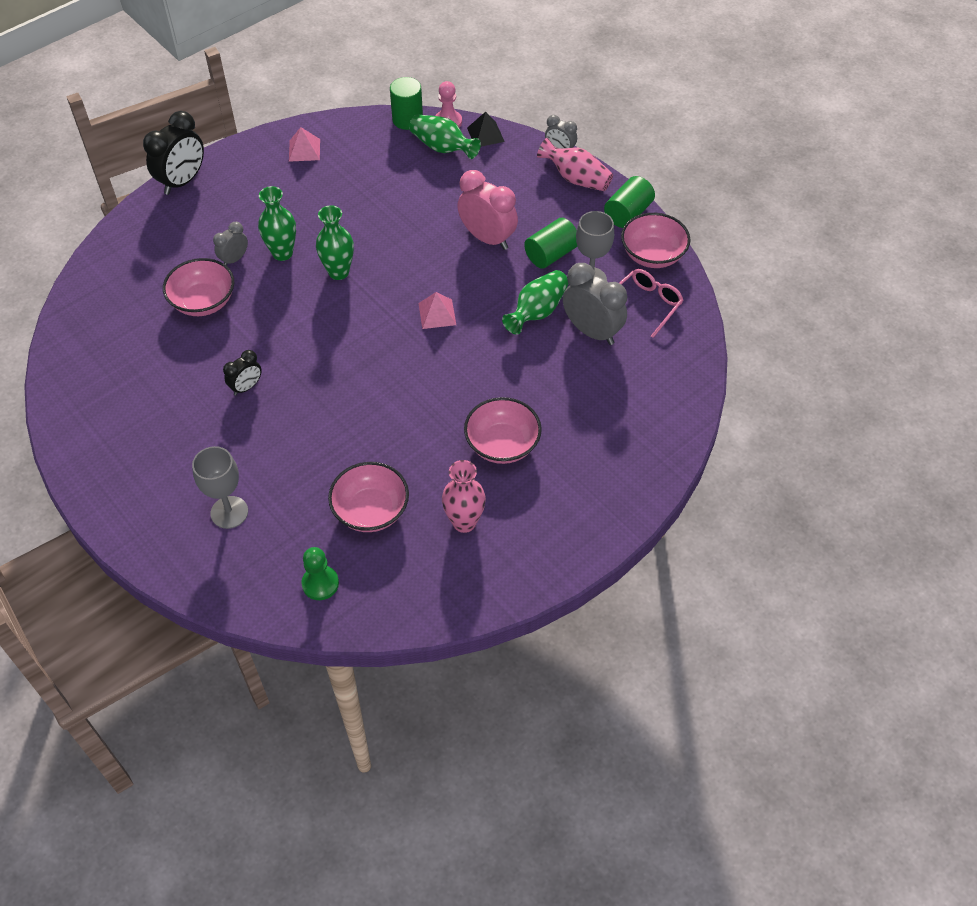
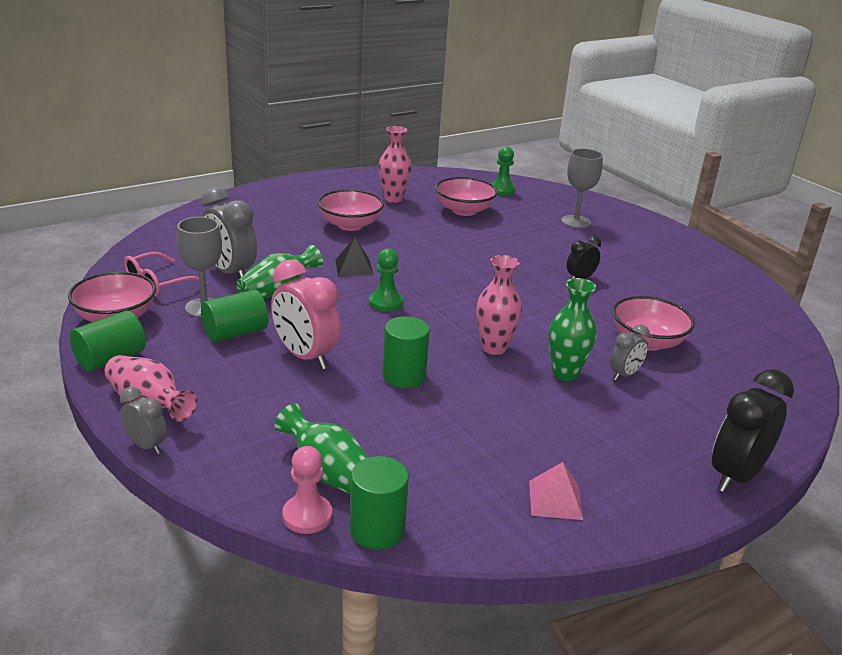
camera: 175 degrees left, 25 degrees down
green vase [316,205,354,280] -> pink vase [477,255,522,355]
pink pyramid [418,292,456,329] -> green pawn [369,248,403,312]
black pyramid [467,112,505,147] -> black pyramid moved to [335,237,373,276]
none -> green cylinder [383,316,430,388]

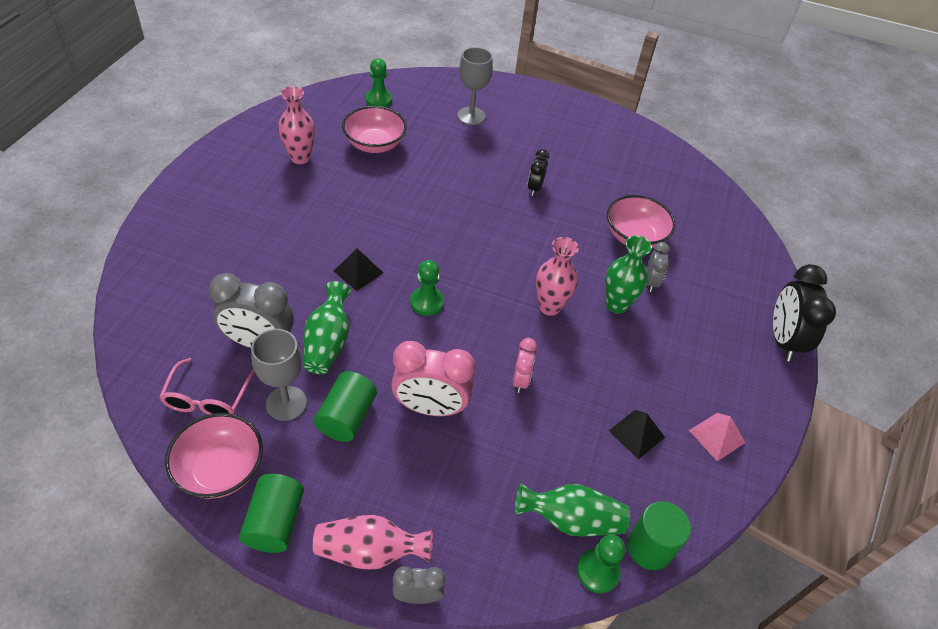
camera: 40 degrees left, 20 degrees up
pink pawn [282,446,332,534] -> green pawn [577,535,625,593]
pink bowl [317,189,384,231] -> none
green cylinder [383,316,430,388] -> pink clock [513,338,537,393]
none -> black pyramid [609,410,665,460]

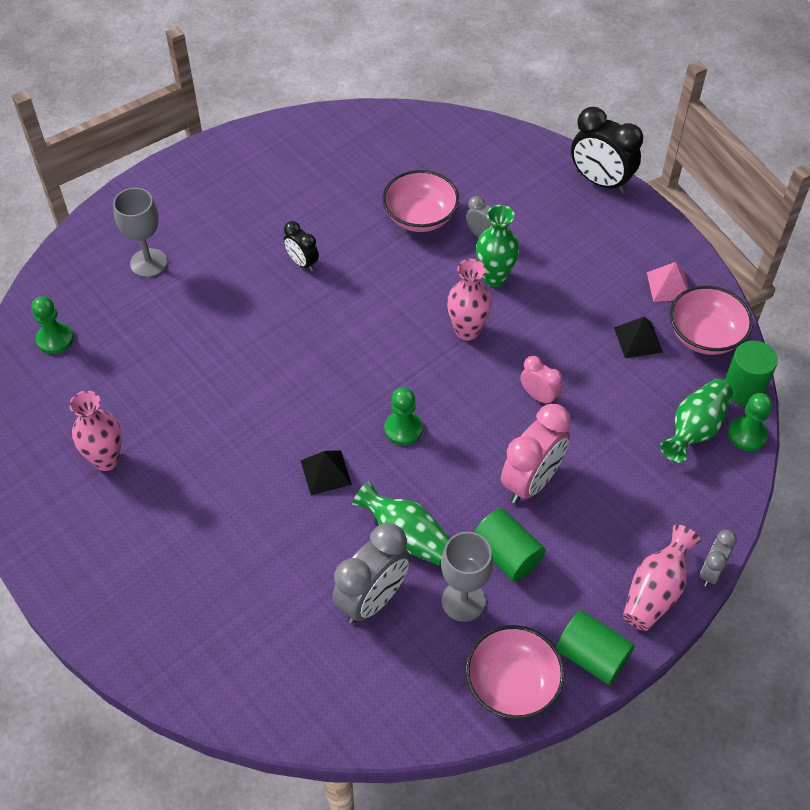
camera: 55 degrees left, 5 degrees up
pink glasses [159,358,255,415] -> none
pink bowl [342,106,407,153] -> pink bowl moved to [670,286,753,355]

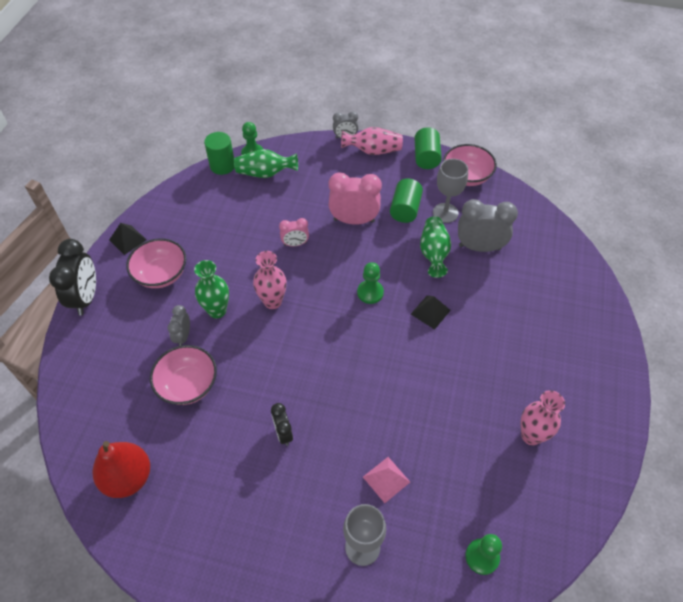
camera: 125 degrees left, 0 degrees up
black clock [284,221,319,271] -> black clock turned 150 degrees clockwise [271,403,293,446]
pink clock [520,356,562,404] -> pink clock turned 105 degrees counterclockwise [279,218,309,247]
black pyramid [614,316,663,358] -> black pyramid moved to [109,223,147,255]
pink pyramid [647,262,688,302] -> pink pyramid moved to [363,457,410,503]
pink bowl [670,286,753,355] -> pink bowl moved to [126,238,186,288]
none -> red pear [93,441,150,498]

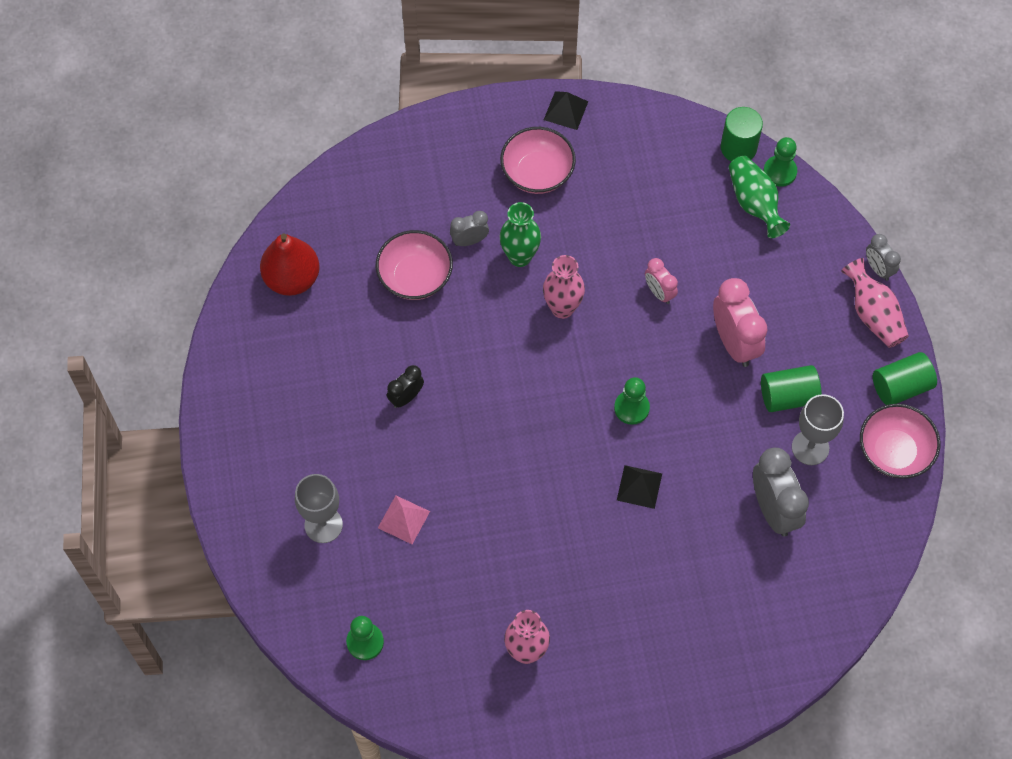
camera: 65 degrees right, 10 degrees up
black clock [49,239,96,315] -> none
green vase [420,216,451,278] -> none

